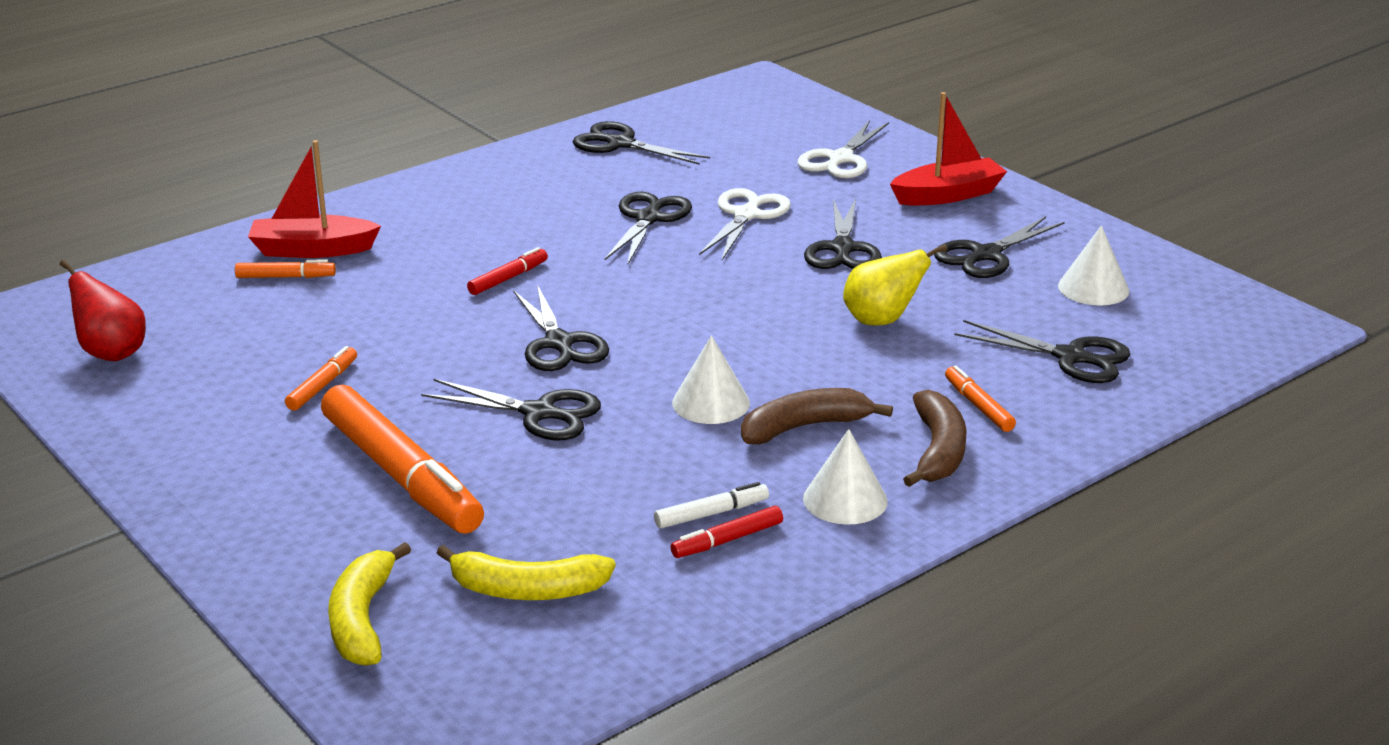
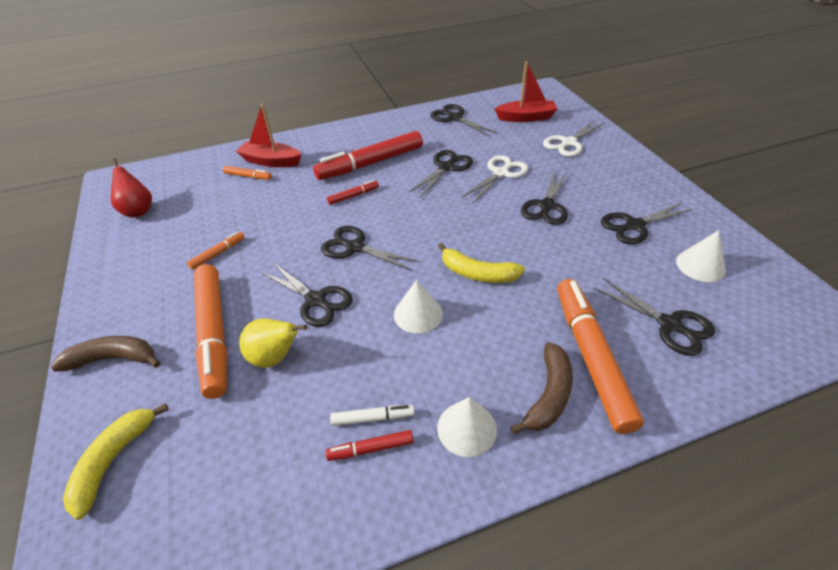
camera: 20 degrees right, 15 degrees up
yellow banana [436,545,615,600] -> yellow banana moved to [438,243,525,283]
black scissors [513,285,609,371] -> black scissors turned 120 degrees clockwise [321,226,419,271]
brown banana [741,388,893,445] -> brown banana moved to [51,336,161,372]
yellow pear [843,244,947,326] -> yellow pear moved to [239,318,307,368]
red boat [890,92,1007,205] -> red boat moved to [494,61,558,122]
orange marker [945,365,1016,432] -> orange marker [557,279,644,434], size x2.28
none -> red marker [313,131,423,180]

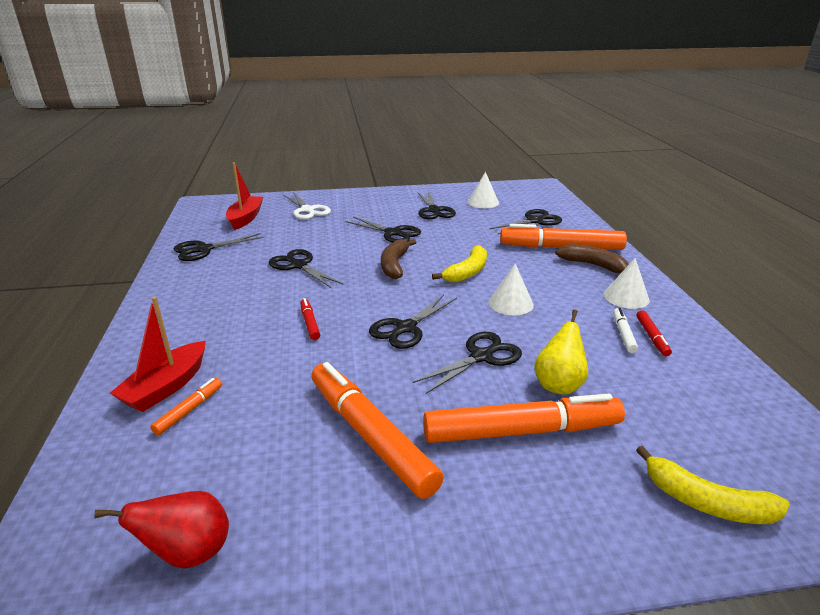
camera: 80 degrees left, 15 degrees down
brown banana [51,336,161,372] -> brown banana moved to [381,239,416,279]
orange marker [187,232,245,270] -> orange marker [311,362,444,499], size x2.28
red marker [313,131,423,180] -> none
white scissors [462,155,528,203] -> none

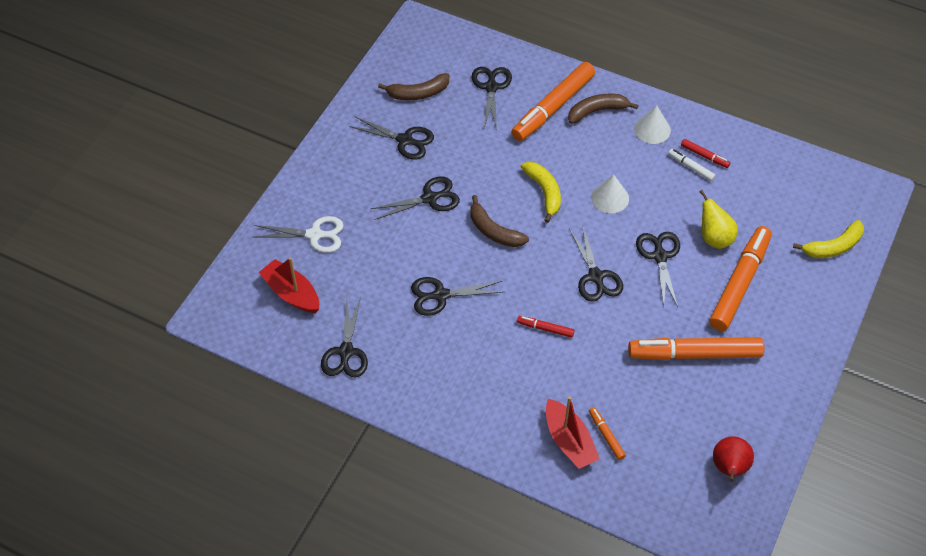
camera: 55 degrees left, 25 degrees up
white cone [468,172,499,208] -> brown banana [378,73,449,100]

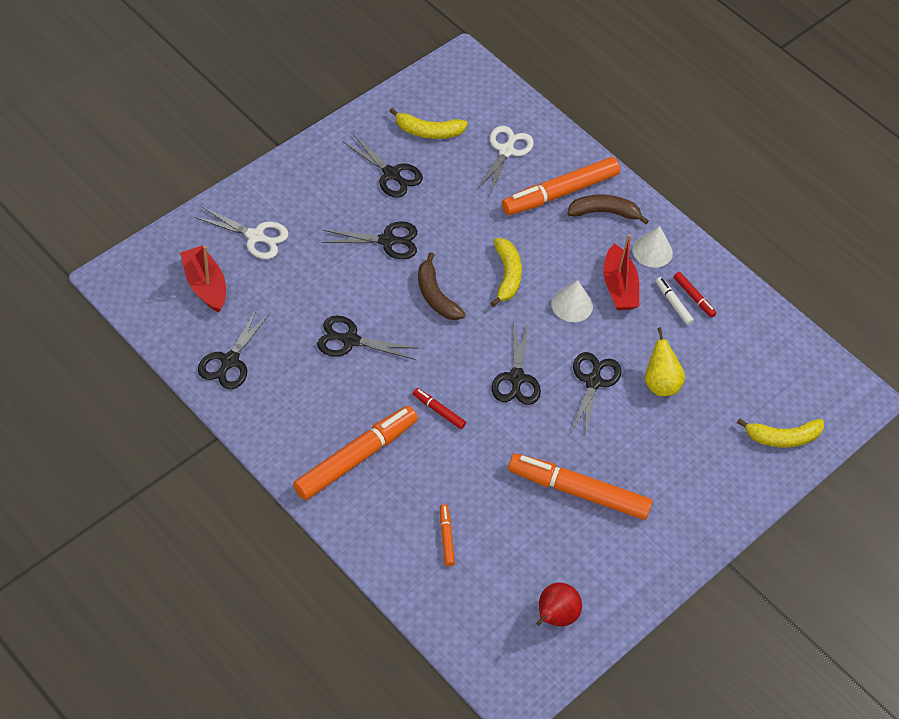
camera: 15 degrees right, 0 degrees up
brown banana [378,73,449,100] -> yellow banana [390,108,468,139]
black scissors [472,67,512,130] -> white scissors [477,126,534,197]
red boat [546,396,600,469] -> red boat moved to [603,234,639,310]
orange marker [709,226,772,331] -> orange marker moved to [293,406,418,500]

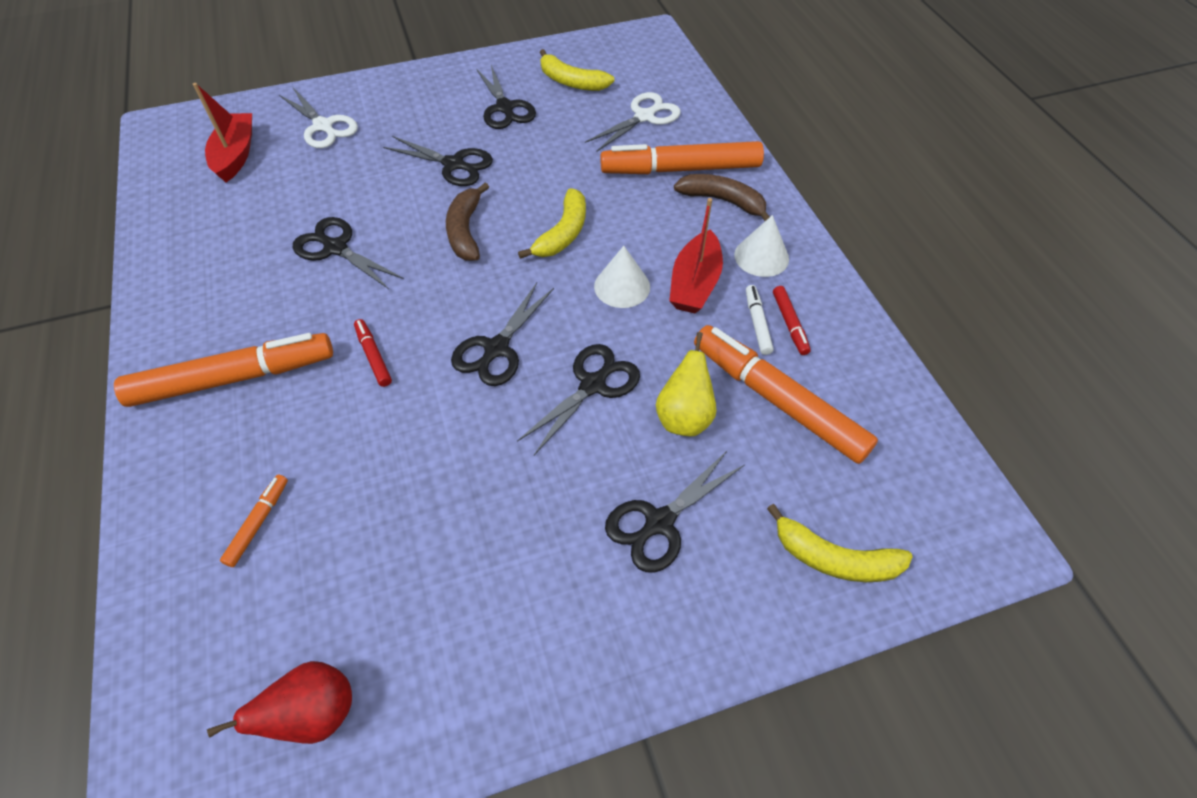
camera: 30 degrees right, 0 degrees up
black scissors [198,308,270,389] -> black scissors moved to [605,451,745,573]
orange marker [508,453,653,520] -> orange marker moved to [694,325,878,464]

